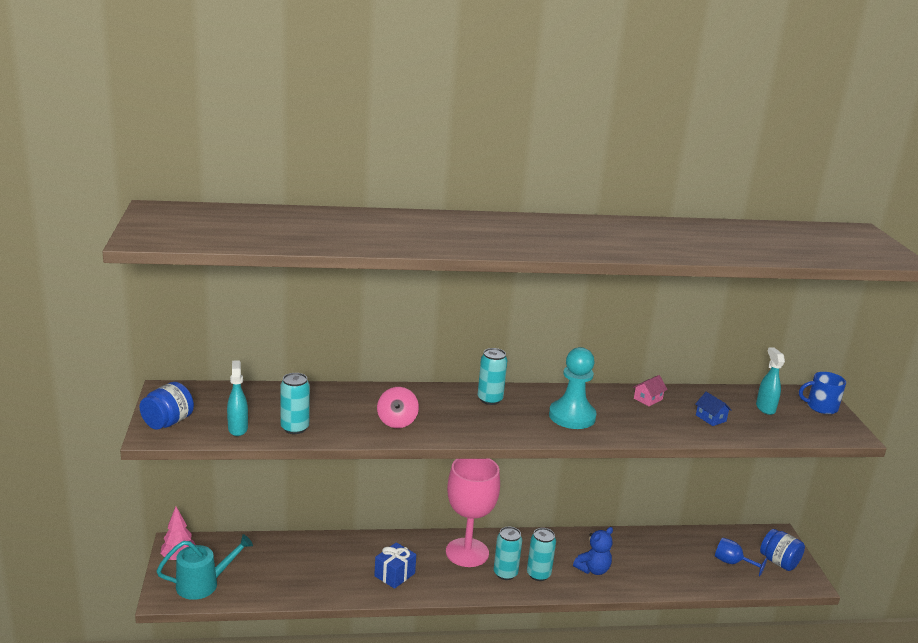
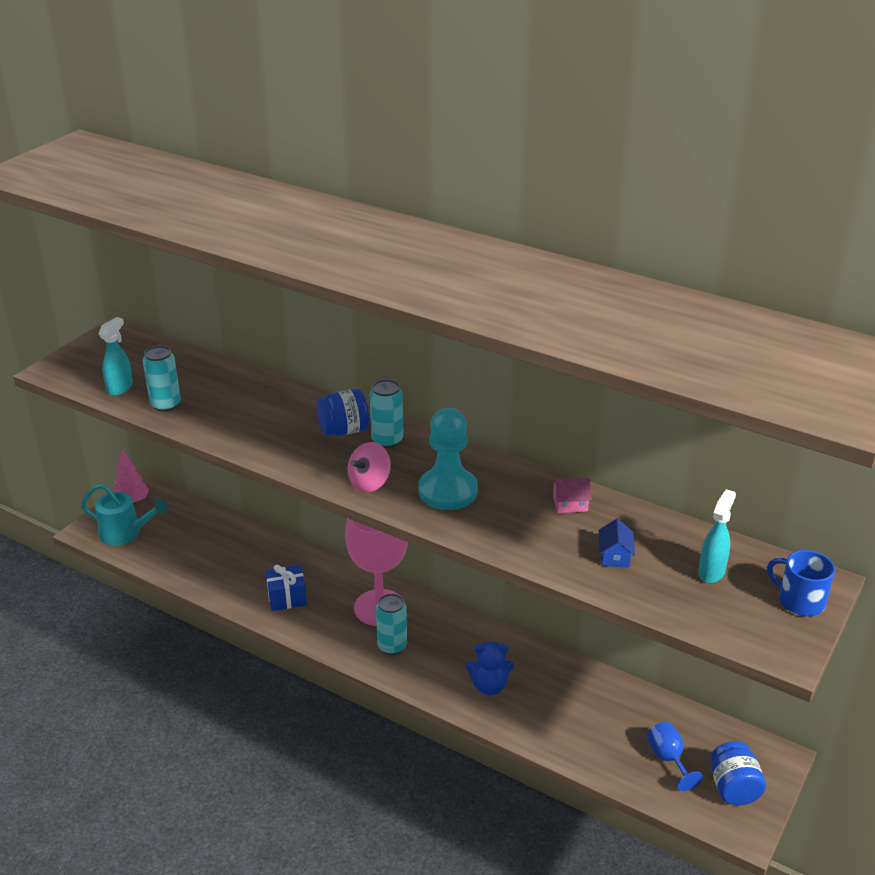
camera: 40 degrees right, 10 degrees up
blue jar [140,382,194,430] -> blue jar moved to [317,389,369,436]
pink spinning top [377,387,419,428] -> pink spinning top moved to [348,442,391,492]
turquoise can [527,528,556,581] -> none

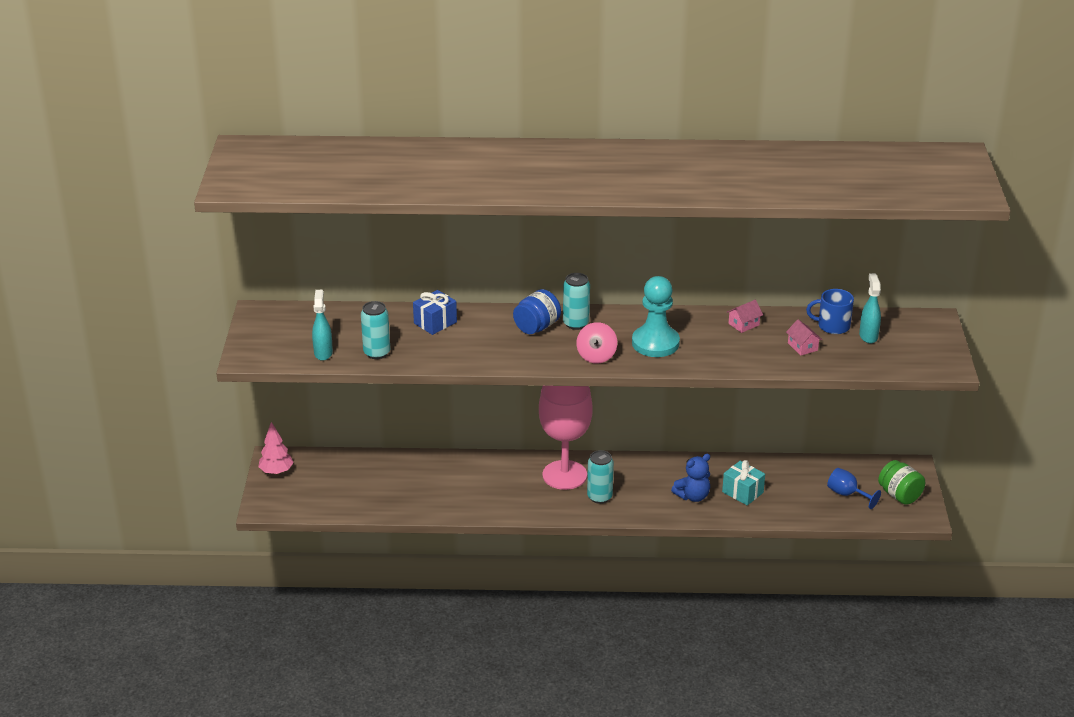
camera: 30 degrees left, 0 degrees up
turquoise watering can [81,484,168,546] -> none
blue gift [265,565,307,611] -> blue gift moved to [413,290,457,335]
blue house [599,519,635,568] -> pink house [786,319,822,356]
blue jar [710,741,766,805] -> green jar [878,460,925,505]
blue mug [767,550,835,616] -> blue mug moved to [806,289,854,334]
none -> turquoise gift [722,460,765,505]

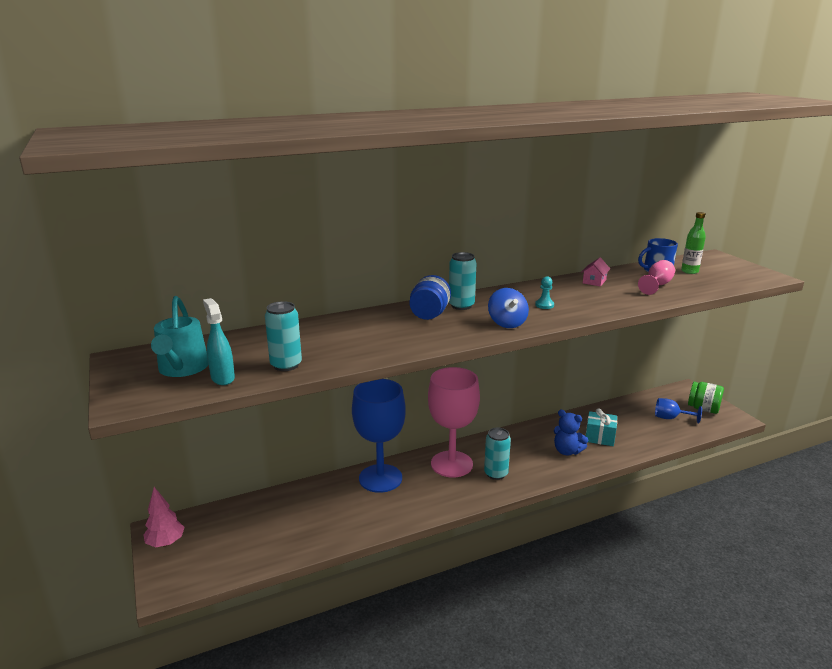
camera: 25 degrees left, 10 degrees down
blue gift [413,290,457,335] -> none
pink spinning top [576,322,617,364] -> blue spinning top [488,288,529,328]
turquoise pawn [632,276,680,357] -> turquoise pawn [535,276,554,309], size x0.41
blue teddy bear [671,454,710,502] -> blue teddy bear turned 90 degrees clockwise [554,410,588,456]
pink house [786,319,822,356] -> pink goblet [638,260,675,295]
turquoise spray bottle [859,273,881,344] -> green bottle [681,212,706,274]
none -> turquoise watering can [151,296,208,377]
none -> blue goblet [352,379,406,493]

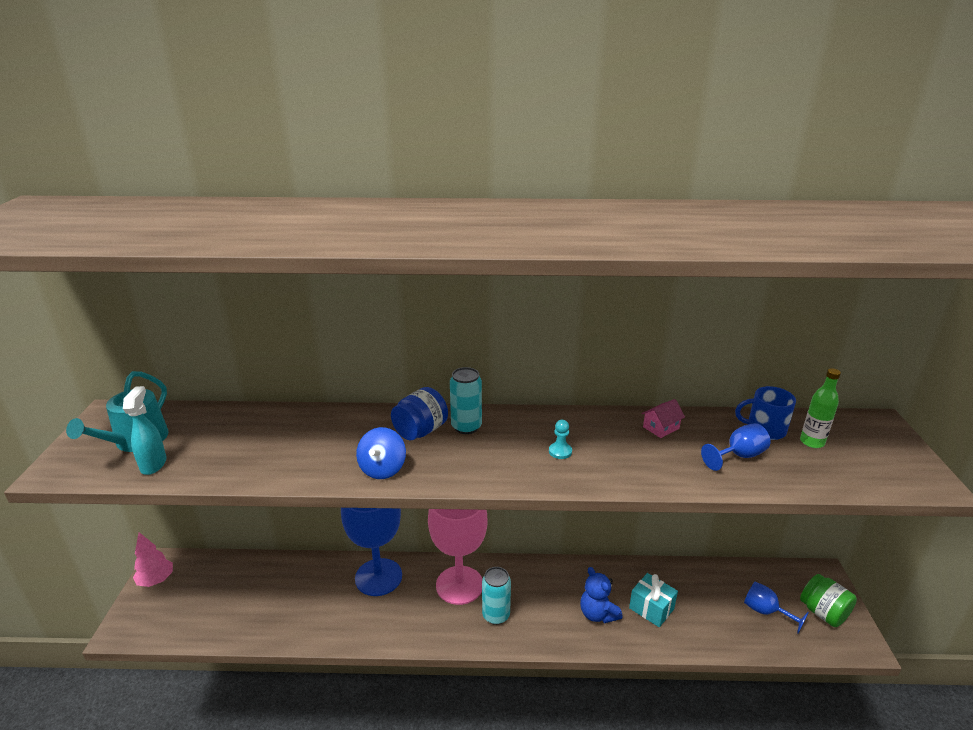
camera: 25 degrees right, 5 degrees up
turquoise can [265,301,302,371] -> none
blue spinning top [488,288,529,328] -> blue spinning top moved to [356,427,406,479]
pink goblet [638,260,675,295] -> blue goblet [701,423,770,471]

